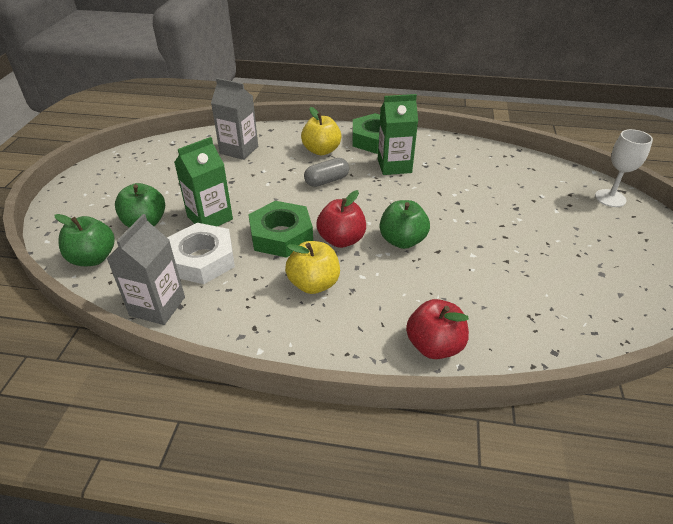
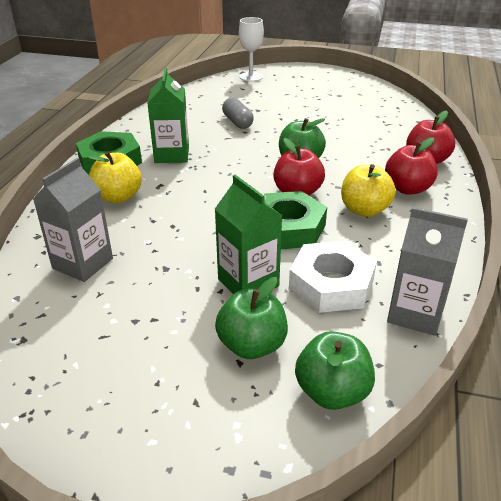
camera: 85 degrees left, 5 degrees down
grey capsule [304,158,349,187] -> grey capsule moved to [222,98,254,129]
none -> red apple [385,137,438,195]

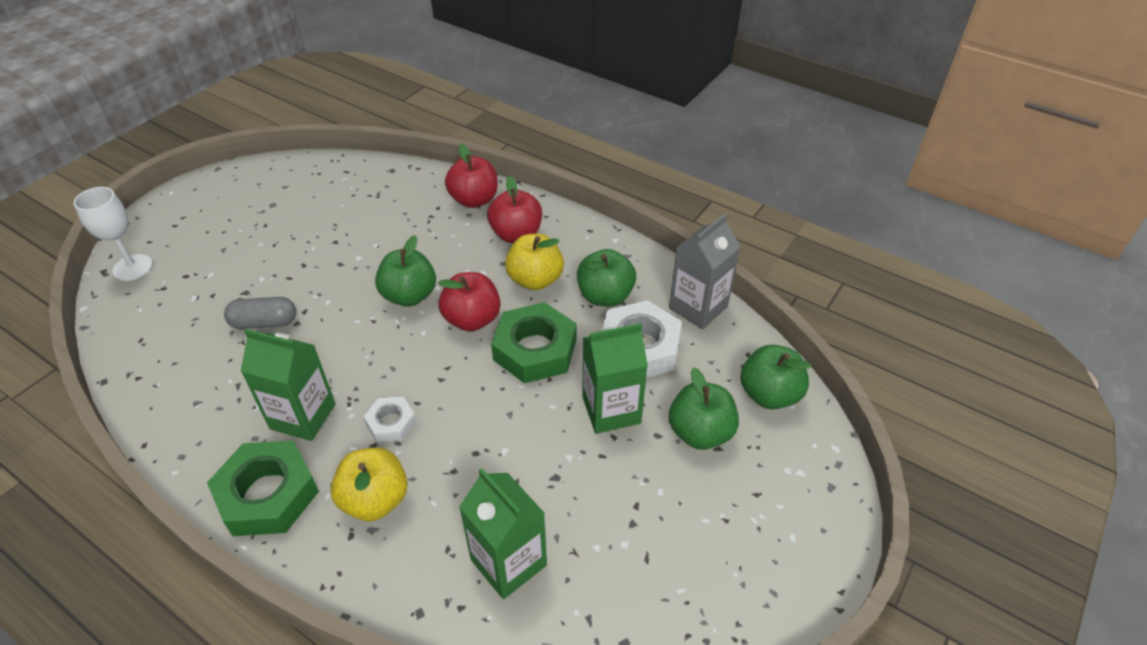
camera: 70 degrees left, 10 degrees up
grey carton [33,158,113,282] -> green carton [459,468,547,599]
none -> white nut [363,397,416,442]
none -> green apple [577,249,636,307]

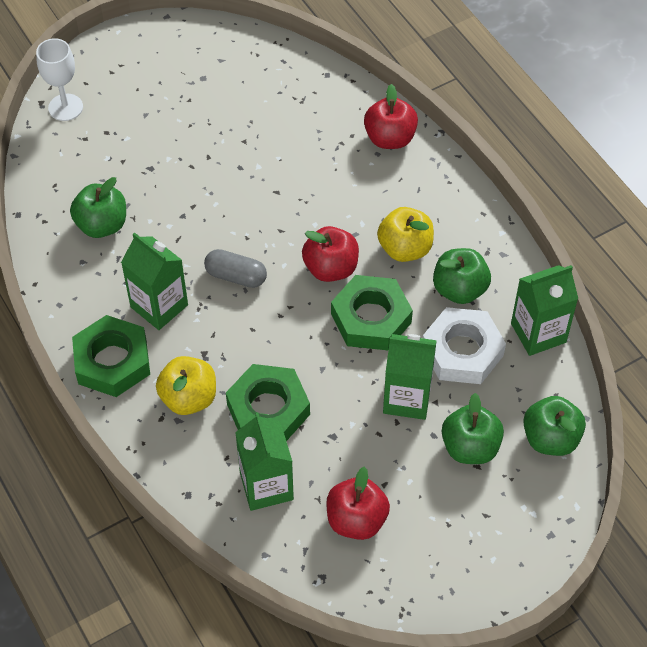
camera: 25 degrees right, 10 degrees up
grey capsule [224,297,296,329] -> grey capsule moved to [204,249,267,288]
white nut [363,397,416,442] -> none
green apple [375,235,436,307] -> green apple moved to [70,177,126,238]
red apple [487,176,542,243] -> red apple moved to [326,467,390,540]
grey carton [669,214,741,329] -> green carton [511,265,578,356]
none -> green nut [226,364,310,441]

